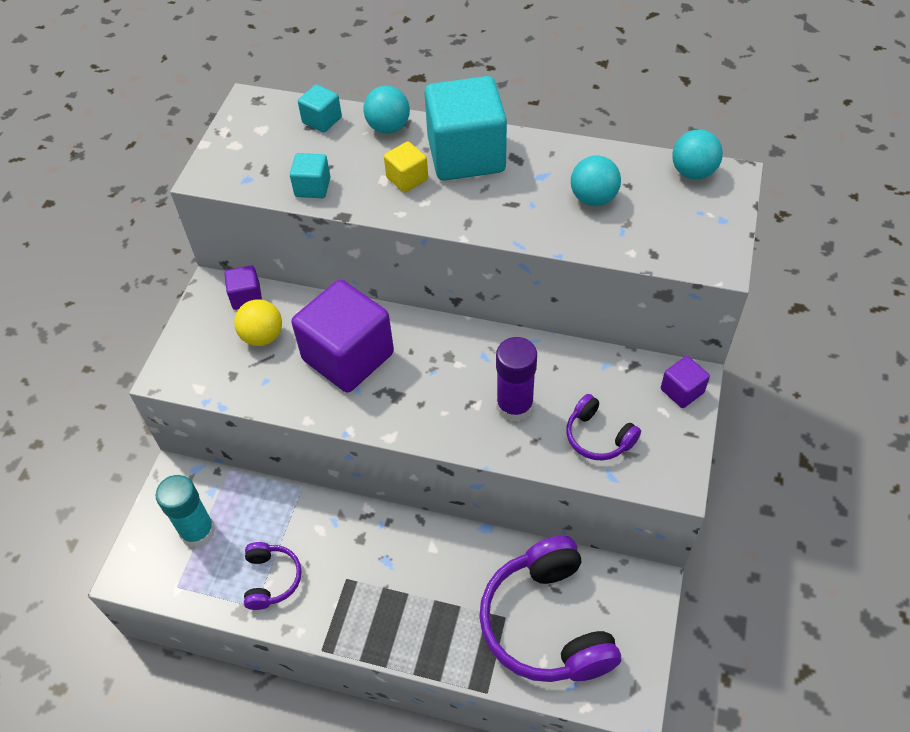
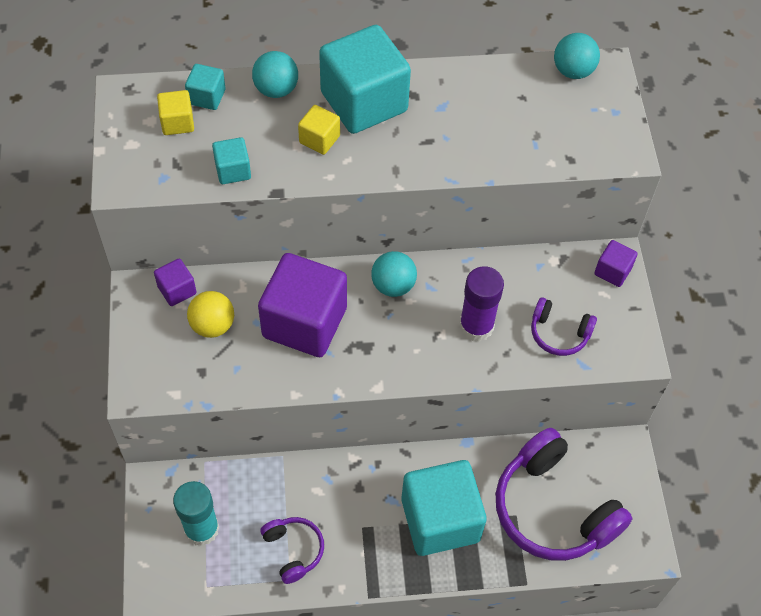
camera: 25 degrees left, 5 degrees up
turquoise ball [571,156,621,206] -> turquoise ball moved to [371,251,417,297]
none -> yellow cube [157,90,194,135]
none -> turquoise cube [401,460,487,556]

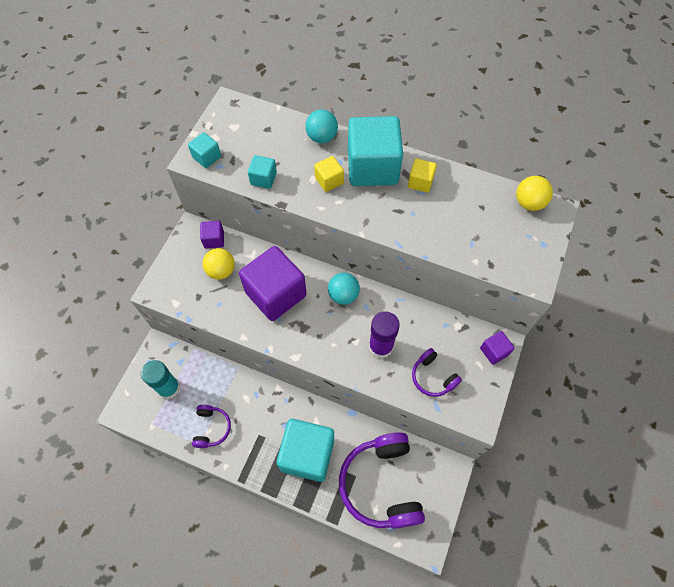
camera: 30 degrees right, 5 degrees up
yellow cube [157,90,194,135] -> yellow cube moved to [408,158,437,193]
turquoise cube [185,64,226,110] -> turquoise cube moved to [188,132,221,168]
turquoise ball [554,33,600,79] -> yellow ball [516,176,553,211]

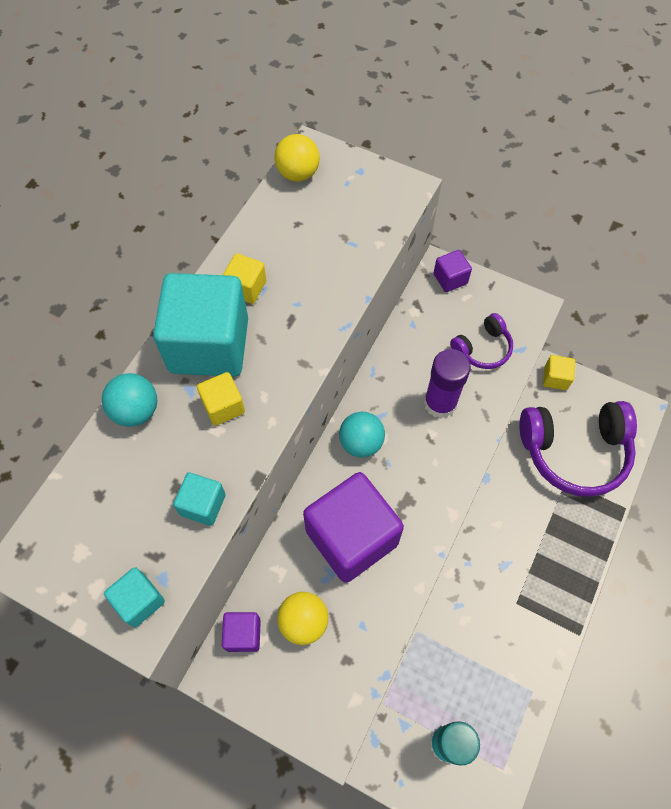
camera: 85 degrees left, 0 degrees up
purple headphones [192,405,231,448] -> none
turquoise cube [277,419,334,482] -> none
none -> yellow cube [543,355,575,390]

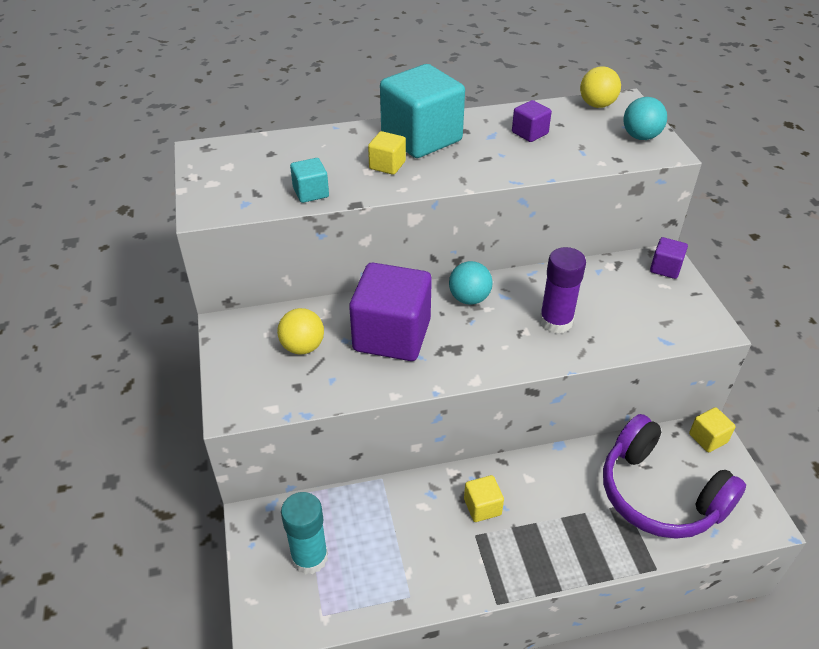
camera: 50 degrees right, 20 degrees down
turquoise ball [102,373,157,427] -> turquoise ball moved to [623,97,667,140]
turquoise cube [104,567,165,628] -> none
purple cube [222,612,261,652] -> purple cube moved to [512,100,552,142]
yellow cube [223,253,266,304] -> yellow cube moved to [464,475,504,522]
purple headphones [450,313,513,369] -> none

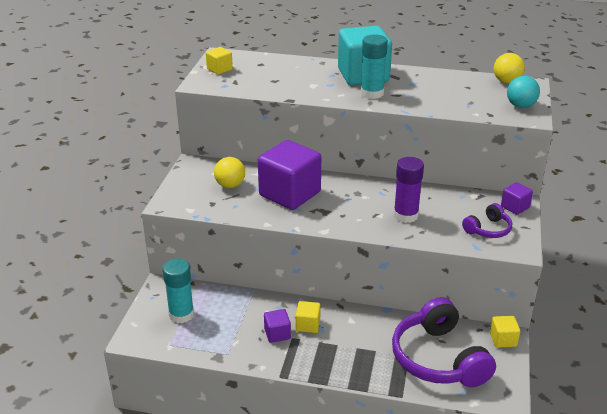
camera: 25 degrees right, 10 degrees down
turquoise cube [290,158,329,203] -> none
yellow cube [368,131,406,175] -> yellow cube moved to [206,47,233,75]
turquoise ball [449,261,493,305] -> none
purple cube [512,100,552,142] -> purple cube moved to [264,309,291,343]
none -> turquoise glue stick [361,34,388,99]
none -> purple headphones [462,203,512,238]

